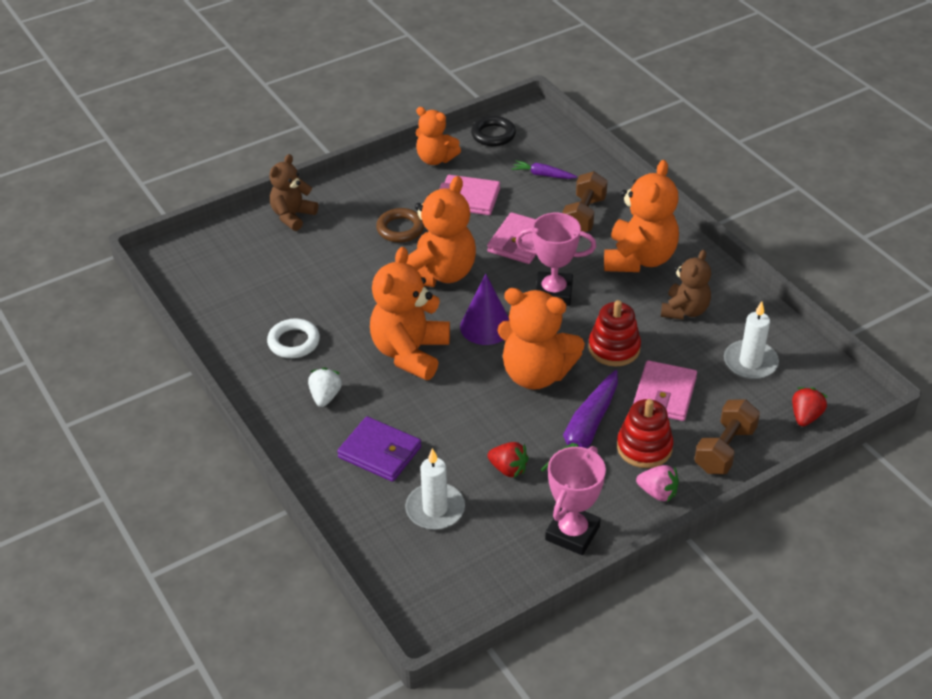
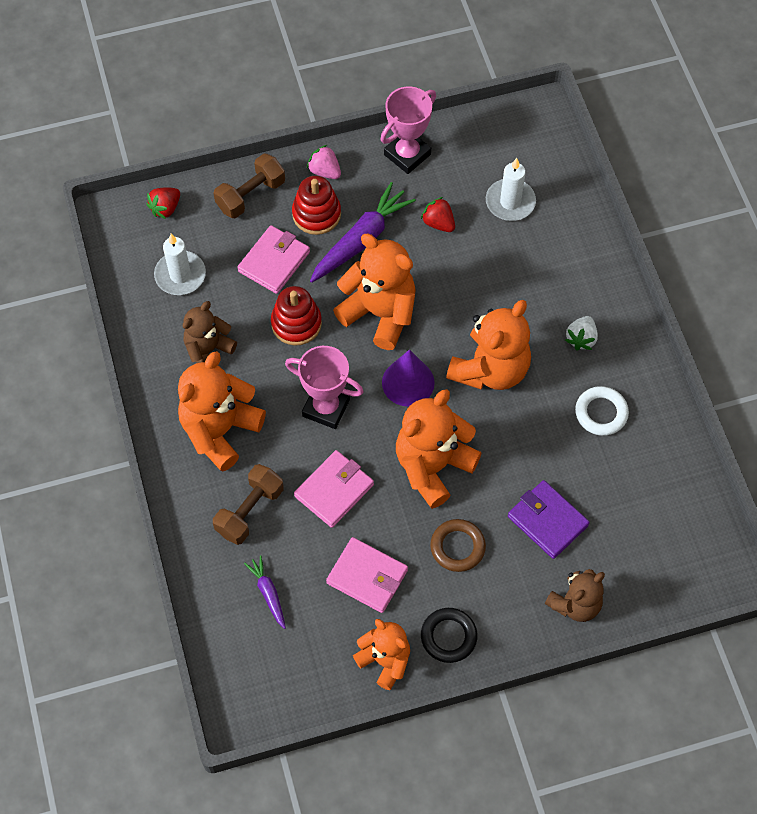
camera: 165 degrees left, 20 degrees up
purple wallet [337,416,421,482] -> purple wallet moved to [508,480,590,559]
black ring [471,116,516,146] -> black ring moved to [421,608,478,663]
purple carrot [512,160,577,179] -> purple carrot turned 150 degrees counterclockwise [244,555,286,629]

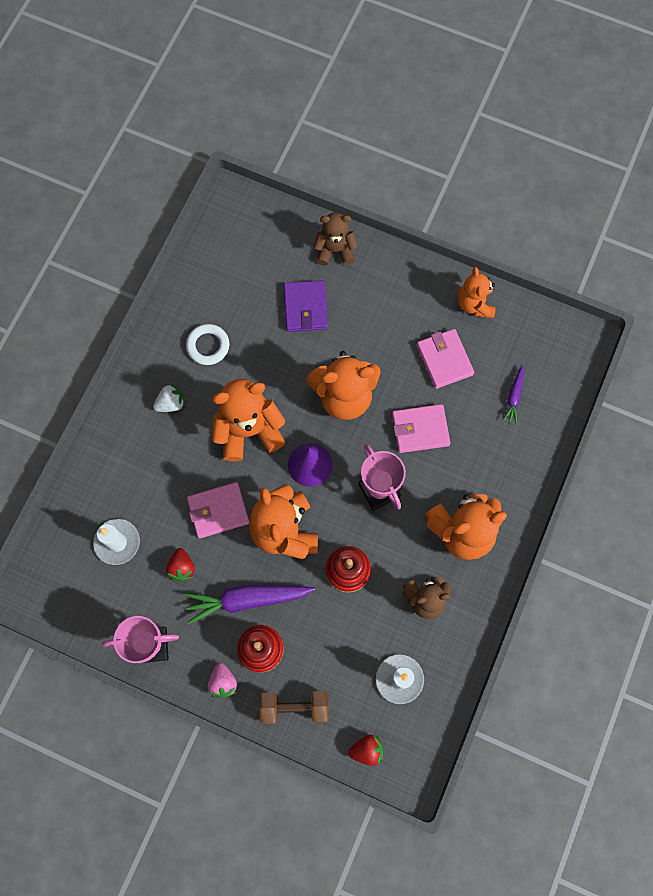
camera: 140 degrees left, 10 degrees up
brown dumbbell [213,464,284,545] -> none
pink wallet [237,225,310,294] -> pink wallet moved to [187,482,249,539]
black ring [421,608,478,663] -> none
brown ring [430,519,486,572] -> none

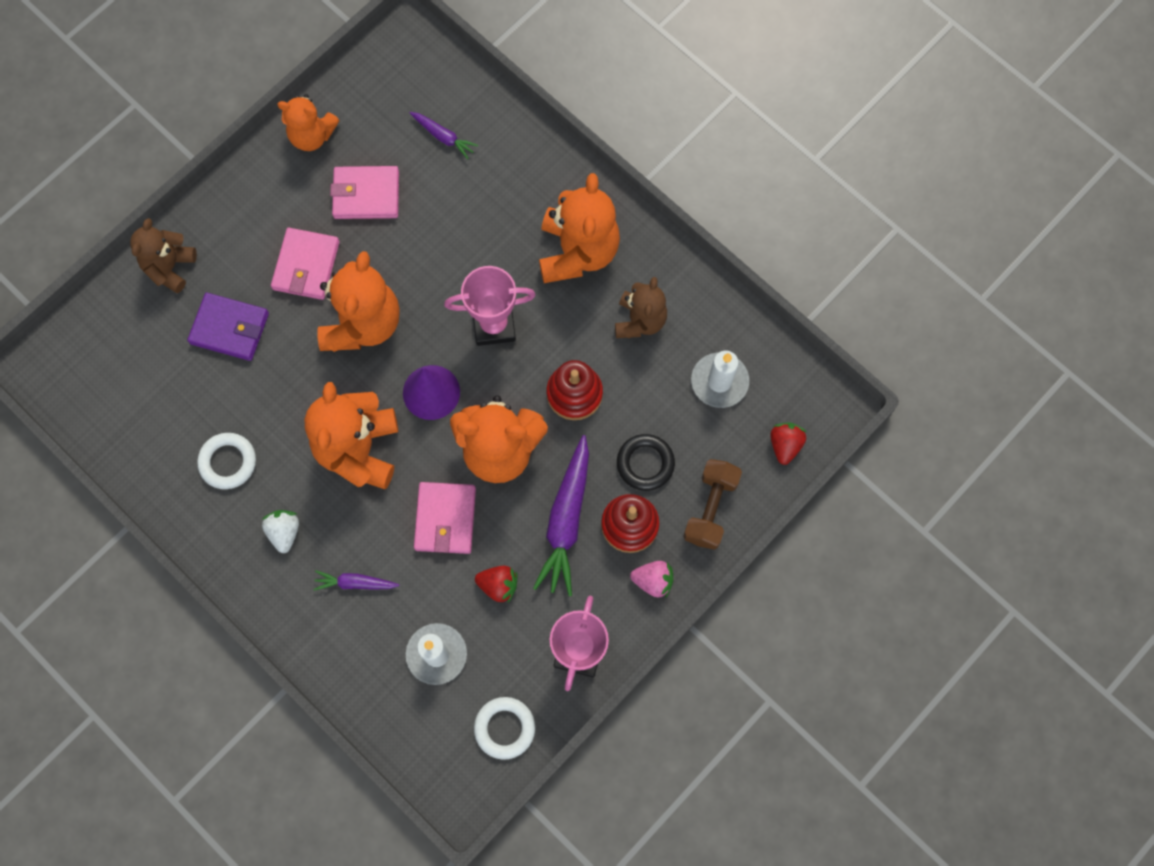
camera: 70 degrees left, 0 degrees up
pink wallet [392,404,450,453] -> pink wallet moved to [271,228,340,300]
none -> purple carrot [313,570,400,590]
none -> white ring [474,697,535,760]
none -> black ring [617,434,675,491]

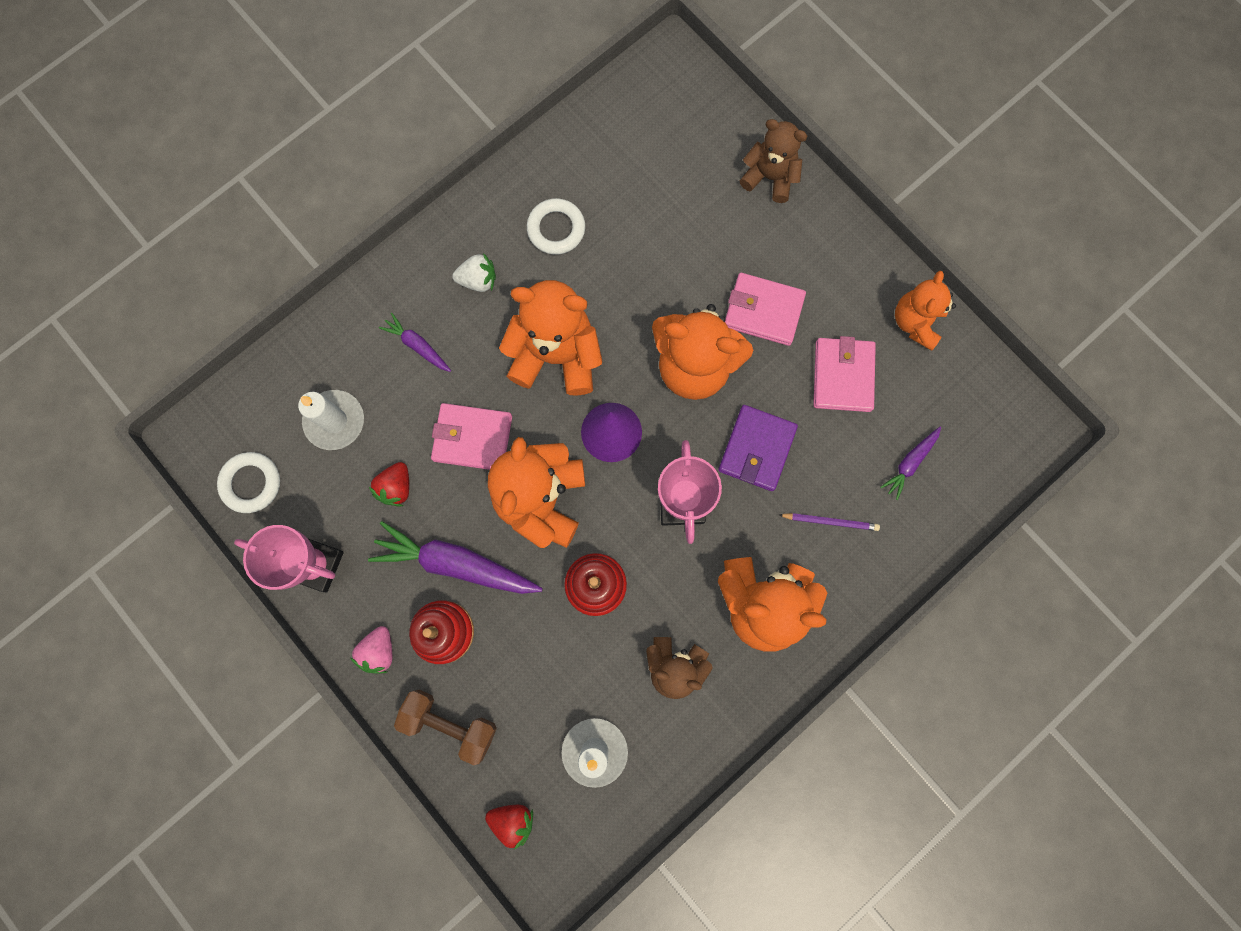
camera: 95 degrees right, 5 degrees up
purple wallet [187,293,269,361] -> purple wallet moved to [718,405,798,491]
purple carrot [313,570,400,590] -> purple carrot turned 60 degrees counterclockwise [379,313,451,372]
black ring [617,434,675,491] -> none
none -> purple pencil [779,513,880,531]

